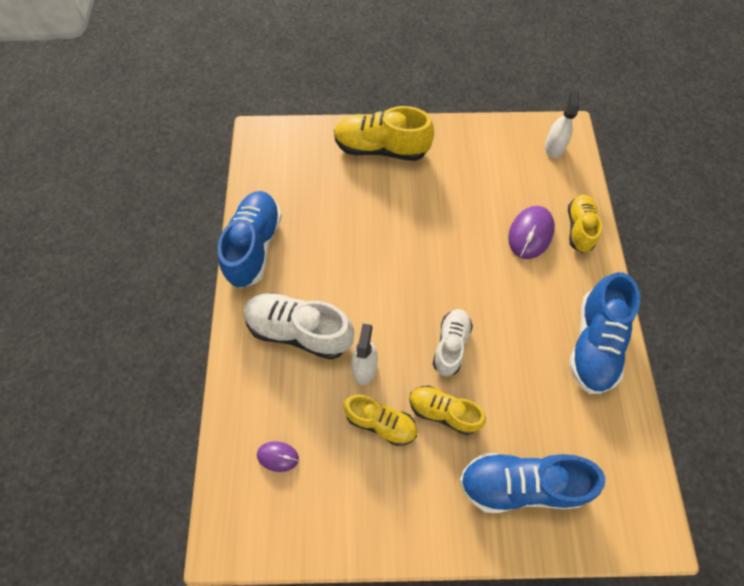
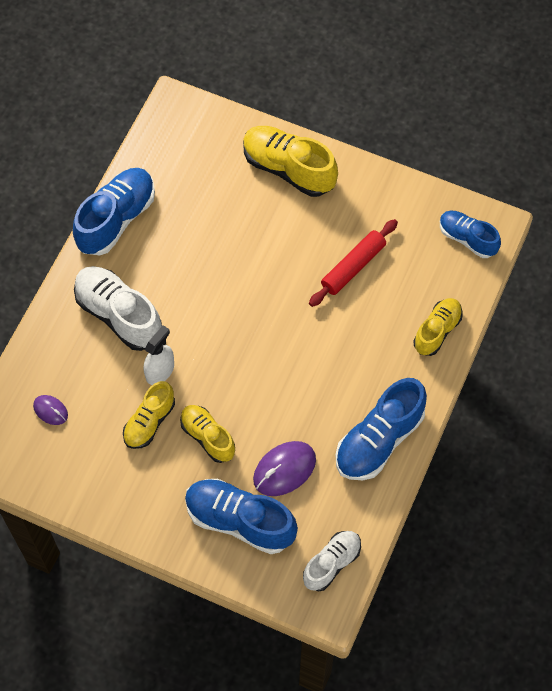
camera: 25 degrees right, 0 degrees up
yellow shoe [343,395,417,446] -> yellow shoe turned 75 degrees clockwise [123,381,175,449]
white shoe [433,309,473,376] -> white shoe moved to [303,531,361,592]
purple mouse [508,206,555,259] -> purple mouse moved to [253,441,316,496]
white spray bottle [545,90,579,158] -> blue shoe [440,211,501,258]
none -> red rolling pin [309,219,398,307]

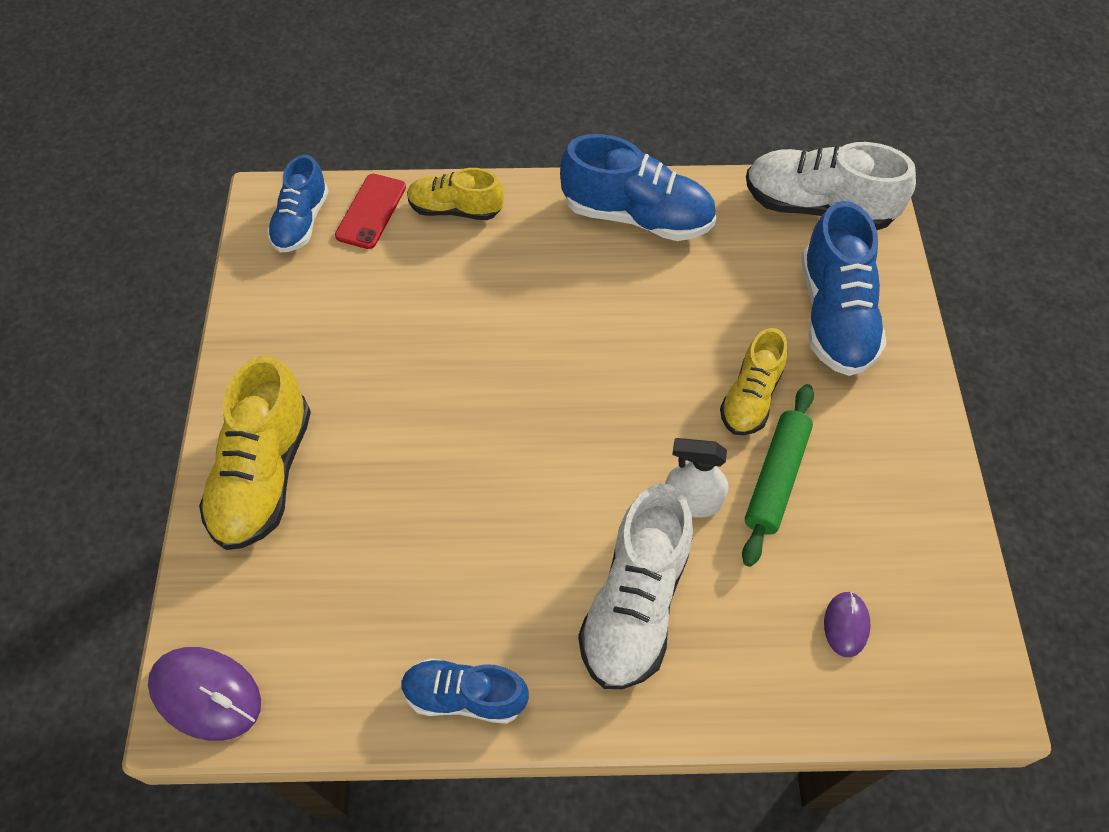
camera: 115 degrees left, 5 degrees down
blue shoe [73,168,155,255] -> blue shoe [401,658,529,724], size x0.62
yellow shoe [123,381,175,449] -> green rolling pin [742,384,814,567]
purple mouse [253,441,316,496] -> purple mouse moved to [148,647,261,741]
white shoe [303,531,361,592] -> white shoe [746,142,916,230], size x1.60
red rolling pin [309,219,398,307] -> none
none -> red phone [335,174,406,249]

